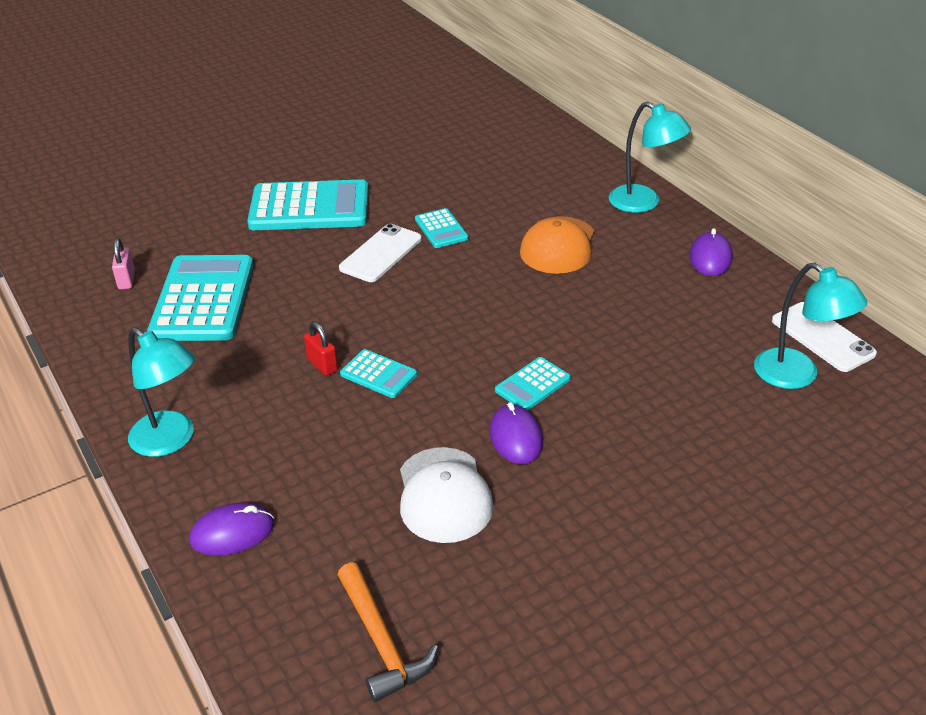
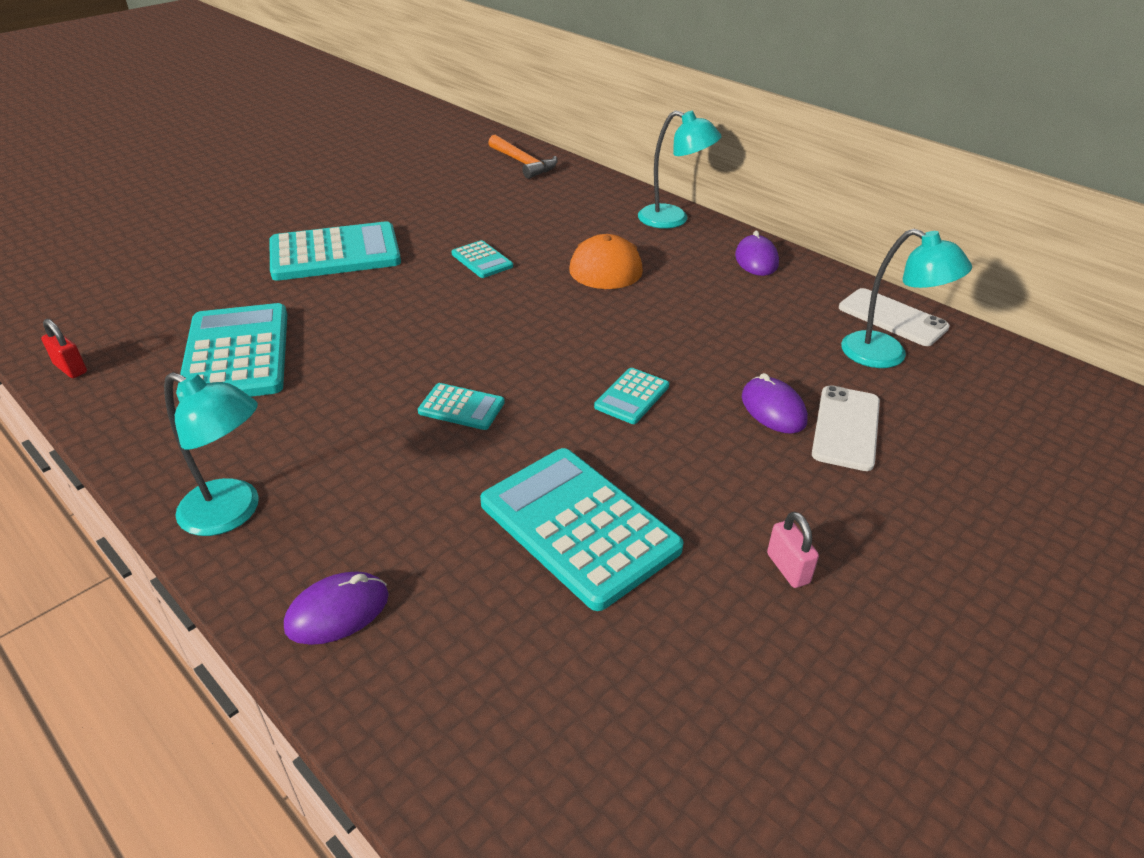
camera: 15 degrees left, 0 degrees up
pink padlock [112,238,135,289] -> pink padlock moved to [767,512,819,588]
red padlock [304,321,338,376] -> red padlock moved to [41,319,87,378]
orange hammer [338,562,438,702] -> orange hammer moved to [488,135,557,179]
white phone [339,224,422,282] -> white phone moved to [812,385,880,471]
white cap [400,447,493,543] -> turquoise calculator [480,448,684,611]
purple mouse [489,402,543,464] -> purple mouse moved to [742,373,808,434]

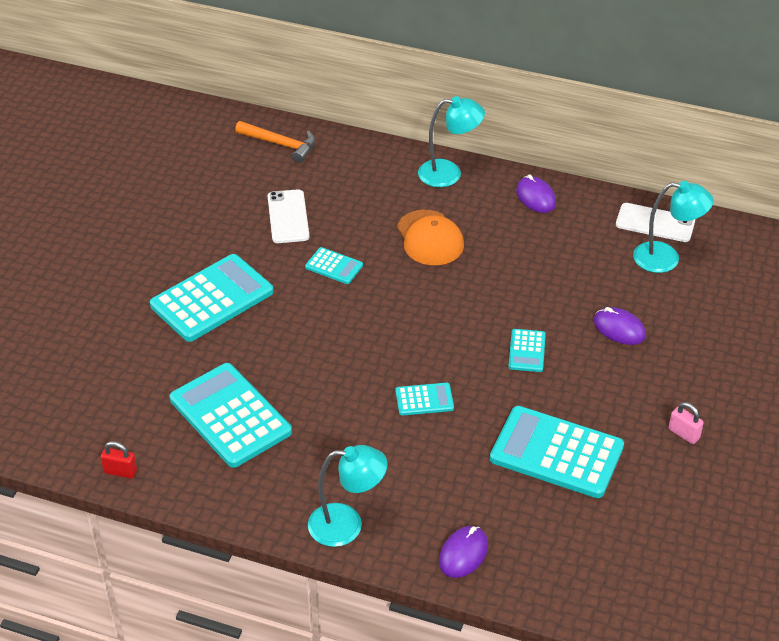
camera: 25 degrees left, 5 degrees up
white phone [812,385,880,471] -> white phone moved to [268,189,310,243]

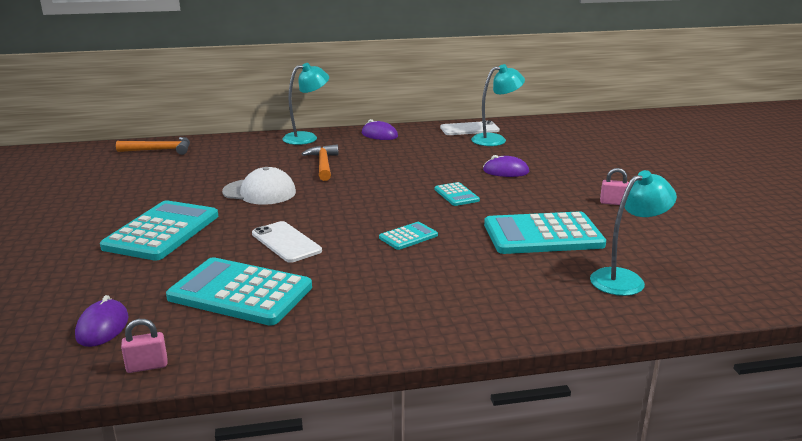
camera: 30 degrees left, 20 degrees down
red padlock [100,441,137,479] -> pink padlock [121,319,167,373]
white phone [268,189,310,243] -> white phone moved to [252,221,322,263]
turquoise calculator [305,247,363,284] -> white cap [222,167,296,205]
turquoise lamp [308,445,388,547] -> turquoise lamp moved to [590,170,677,296]
orange cap [397,210,464,265] -> orange hammer [302,144,338,181]
purple mouse [439,526,488,578] -> purple mouse moved to [75,295,129,347]

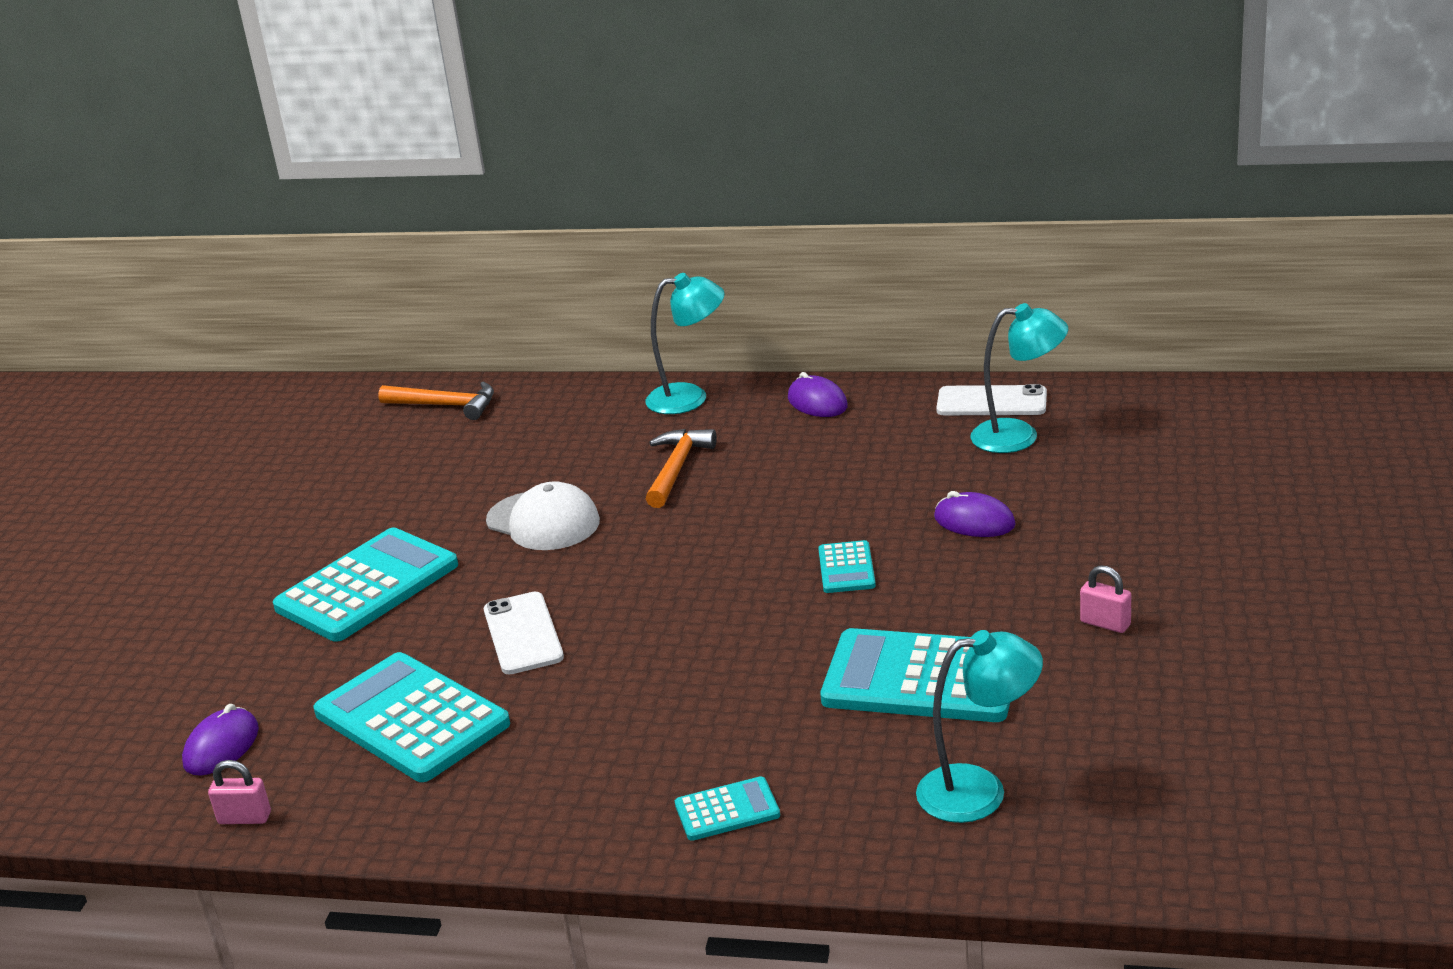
camera: 25 degrees right, 5 degrees up
turquoise calculator [379,222,438,250] -> turquoise calculator moved to [675,776,780,841]

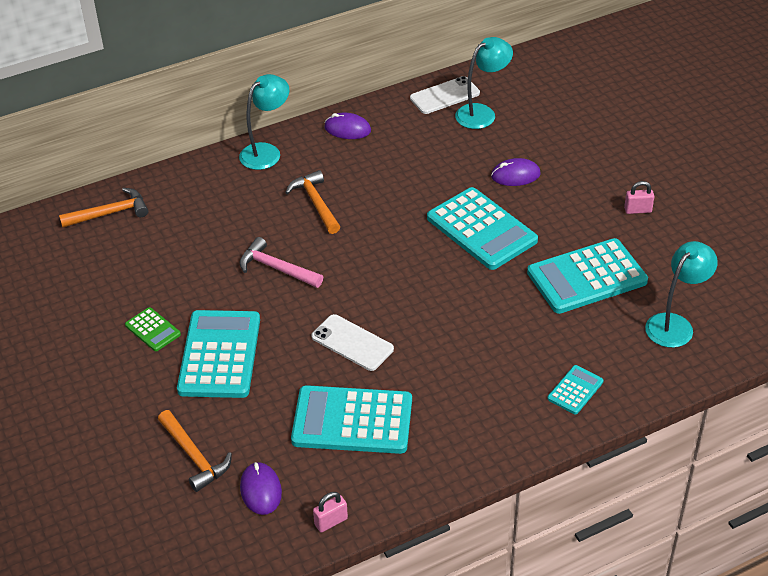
camera: 40 degrees left, 15 degrees up
white cap [486,481,600,550] -> pink hammer [239,237,323,288]
turquoise calculator [818,540,876,593] -> turquoise calculator [427,187,538,270], size x2.09
none -> green calculator [125,307,181,351]
none -> orange hammer [158,410,232,492]

